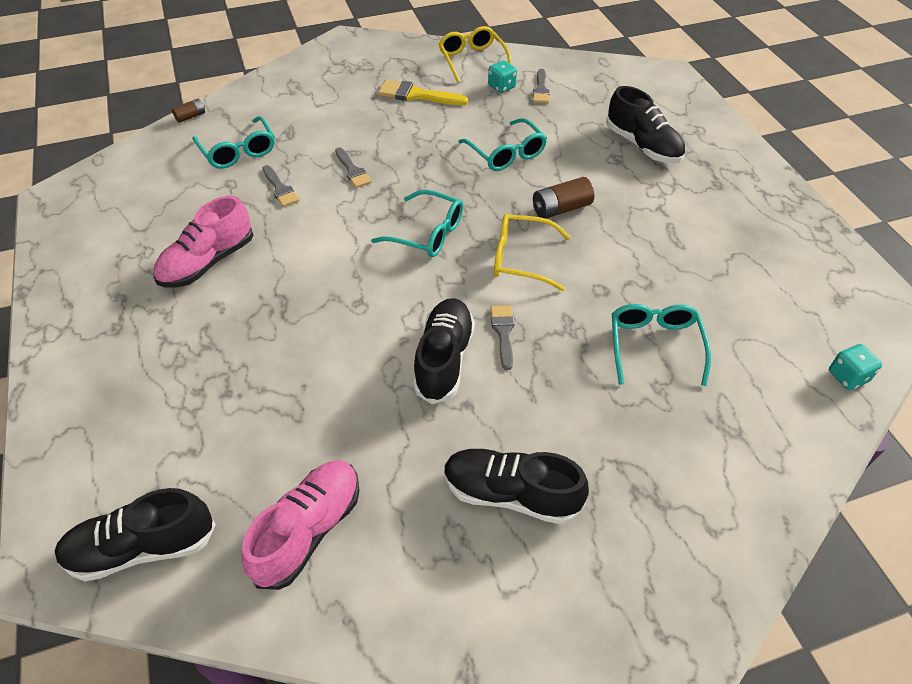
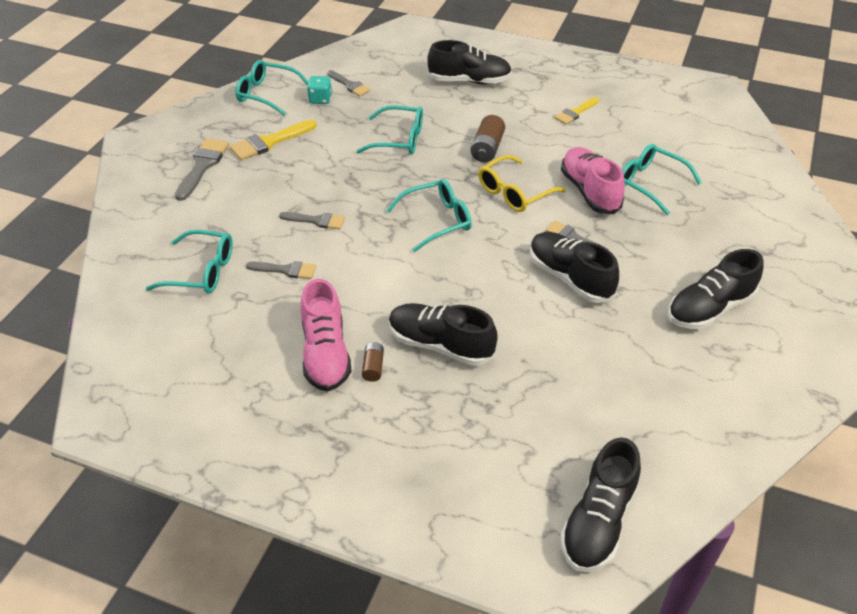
camera: 50 degrees left, 5 degrees down
brown battery [172,99,205,123] -> brown battery moved to [362,342,384,382]
pink shoe [241,460,359,590] -> pink shoe moved to [561,147,625,214]
yellow glasses [439,26,512,83] -> turquoise glasses [235,60,308,116]
turquoise dice [829,344,882,390] -> none
none -> grey brush [175,138,229,201]
none -> black shoe [389,303,498,366]
none -> yellow brush [555,97,599,125]

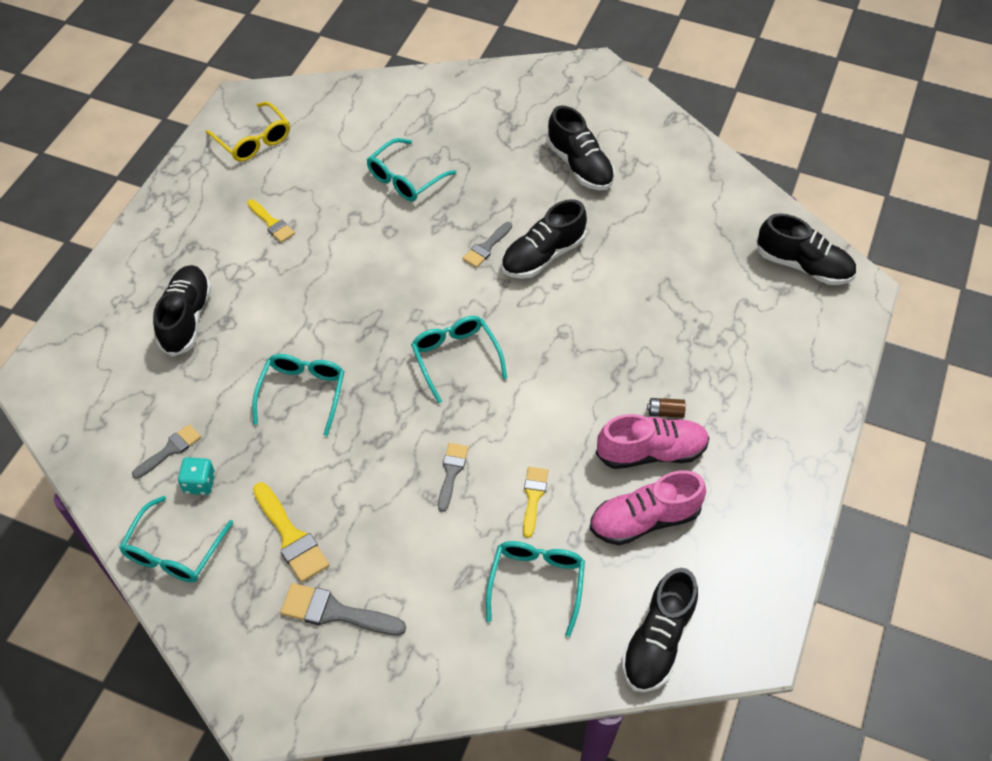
camera: 90 degrees left, 10 degrees up
grey brush [246,261,316,279] -> yellow brush [523,467,548,538]
black shoe [389,303,498,366] -> black shoe moved to [621,568,698,692]
brown battery [470,115,505,162] -> none
yellow glasses [478,155,566,212] -> yellow glasses moved to [205,102,290,162]
pink shoe [561,147,625,214] -> pink shoe moved to [590,470,706,545]

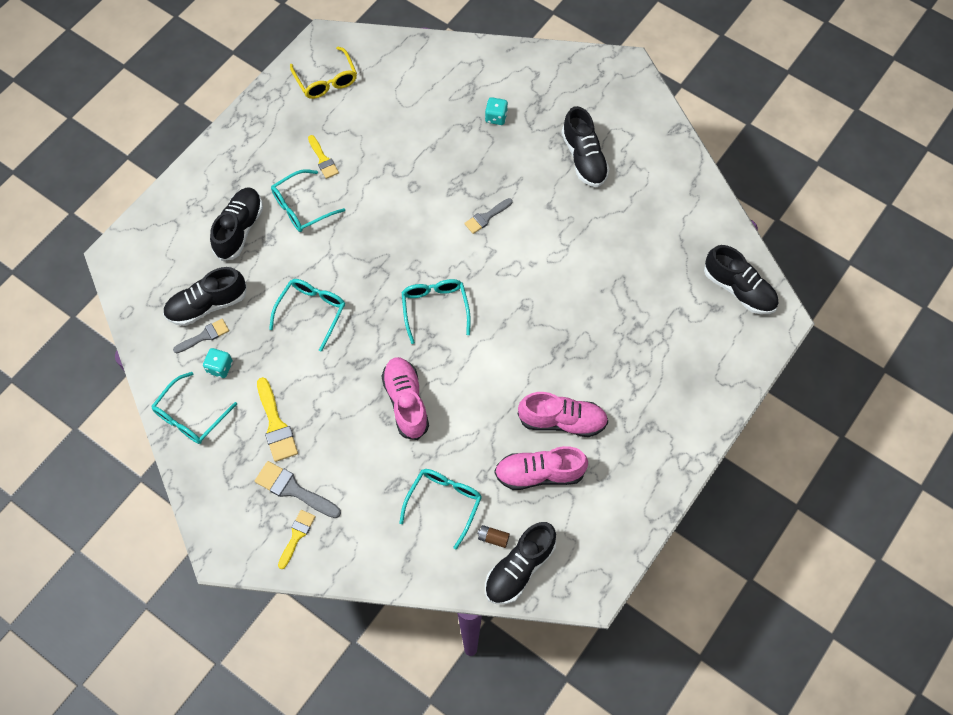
camera: 15 degrees right, 10 degrees up
turquoise glasses [367,138,457,202] -> turquoise glasses moved to [271,169,345,232]
grey brush [438,443,469,512] -> pink shoe [381,357,429,440]
black shoe [501,199,587,279] -> black shoe moved to [163,267,247,326]
yellow brush [523,467,548,538] -> yellow brush moved to [278,510,316,569]
brown battery [647,398,686,418] -> brown battery moved to [477,525,510,548]
none -> turquoise dice [485,97,508,125]

